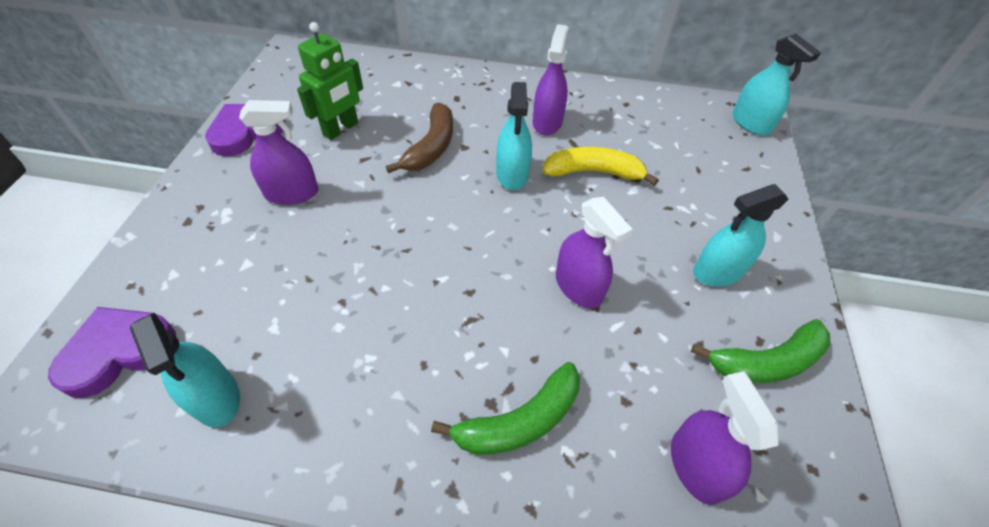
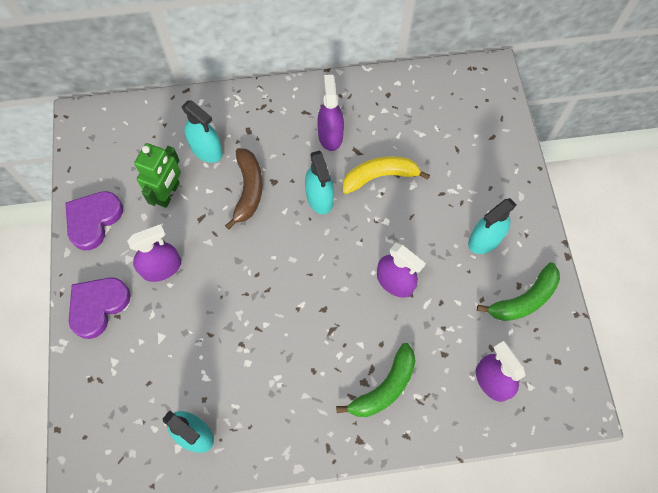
camera: 15 degrees left, 15 degrees up
purple heart [48,307,176,398] -> purple heart moved to [69,277,131,339]
turquoise spray bottle [732,33,821,136] -> turquoise spray bottle moved to [182,100,223,163]

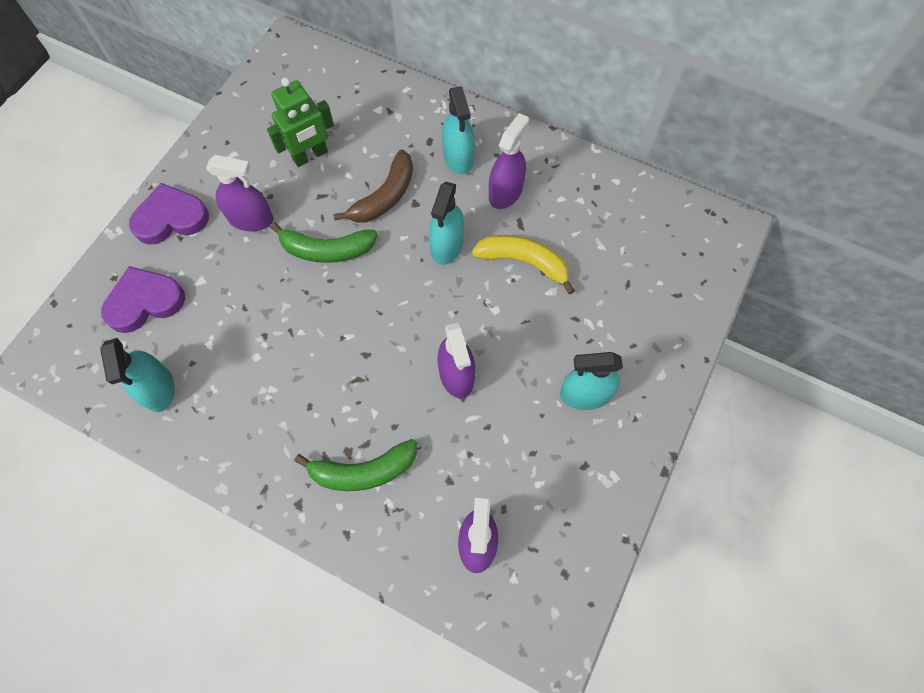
camera: 35 degrees right, 0 degrees up
purple heart [66,191,123,251] -> purple heart moved to [101,266,185,333]
turquoise spray bottle [182,100,223,163] -> turquoise spray bottle moved to [442,86,475,174]
green banana [477,262,560,321] -> green banana moved to [270,222,378,263]

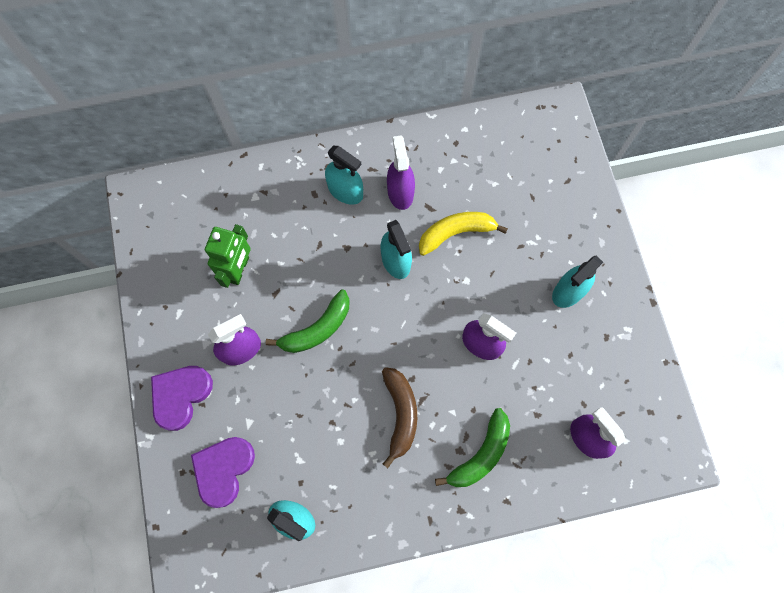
camera: 40 degrees left, 5 degrees up
brown banana [333,149,413,223] -> brown banana moved to [382,367,417,468]

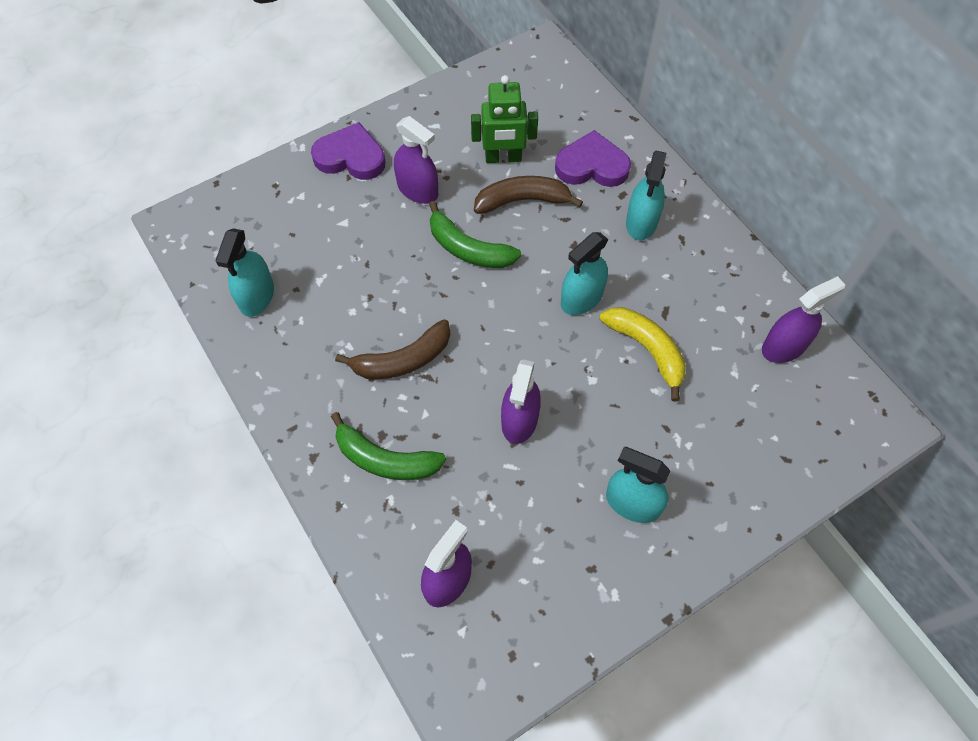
camera: 70 degrees right, 10 degrees down
purple heart [191,437,255,508] -> purple heart moved to [555,130,631,187]
purple spray bottle [387,135,415,210] -> purple spray bottle moved to [762,276,845,363]
none -> brown banana [474,176,583,214]

